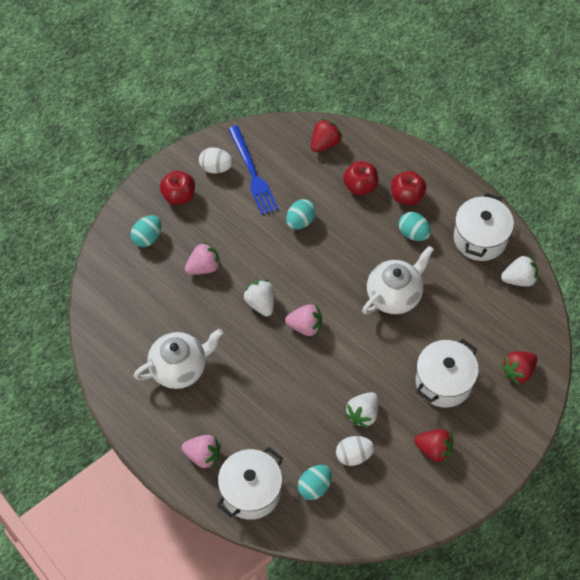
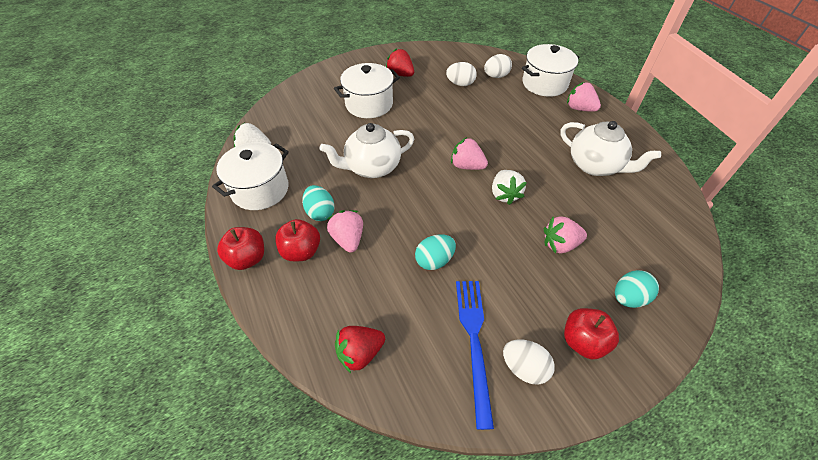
camera: 160 degrees left, 10 degrees down
white teapot [134,329,223,389] -> white teapot turned 135 degrees counterclockwise [560,121,661,176]
turquoise egg [298,465,332,500] -> white egg [484,54,512,78]
red apple [343,161,378,195] -> red apple moved to [217,227,264,270]
white strawberry [344,392,378,428] -> none
red strawberry [501,351,538,385] -> none
none -> pink strawberry [327,210,363,253]

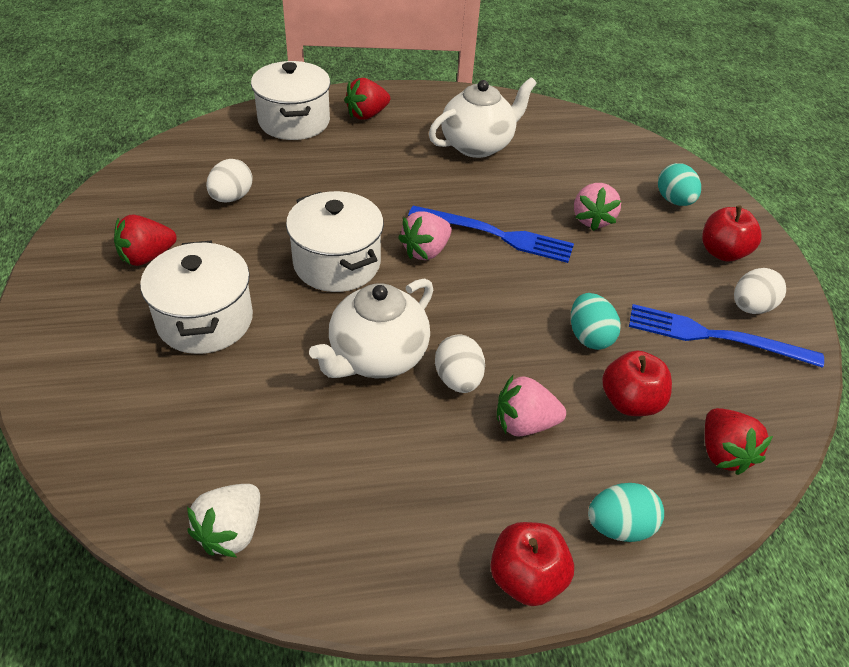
camera: 75 degrees left, 5 degrees down
white pot [212,142,289,210] -> white pot moved to [286,191,384,292]
red apple [275,219,320,262] -> red apple moved to [602,351,672,416]
turquoise egg [302,185,335,221] -> turquoise egg moved to [588,483,664,542]
white teapot [320,123,414,178] -> white teapot turned 45 degrees clockwise [309,278,433,378]
white egg [484,54,512,78] -> white egg moved to [435,335,485,393]
white strawberry [492,170,527,205] -> blue fork [408,206,574,263]
pink strawberry [567,82,601,112] -> red strawberry [344,78,390,120]

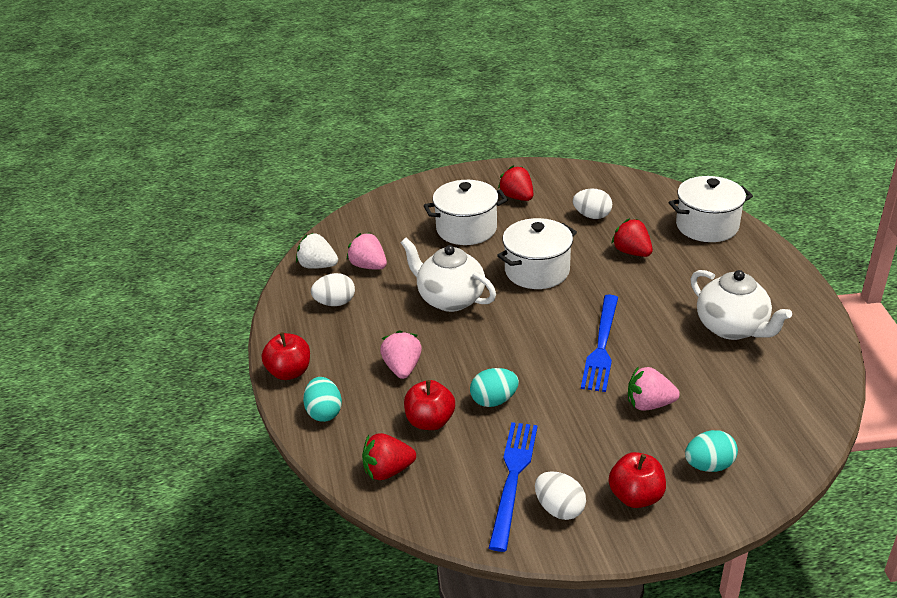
camera: 90 degrees right, 10 degrees down
red strawberry [344,78,390,120] -> red strawberry moved to [611,219,653,257]
pink strawberry [398,211,452,260] -> pink strawberry moved to [347,233,387,270]
white egg [435,335,485,393] -> white egg moved to [311,273,355,306]

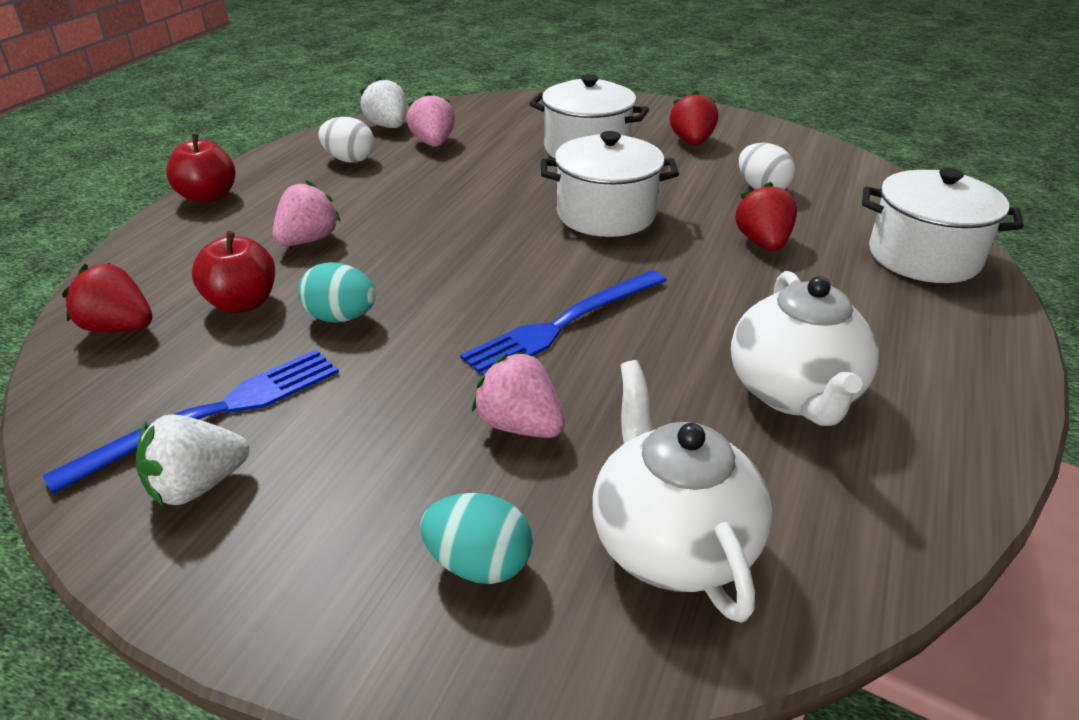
camera: 35 degrees right, 0 degrees up
turquoise egg [303,377,342,422] -> none
white teapot [401,238,496,312] -> white teapot moved to [592,360,772,623]
white egg [535,472,586,520] -> white strawberry [136,414,249,506]
red apple [609,452,666,508] -> none

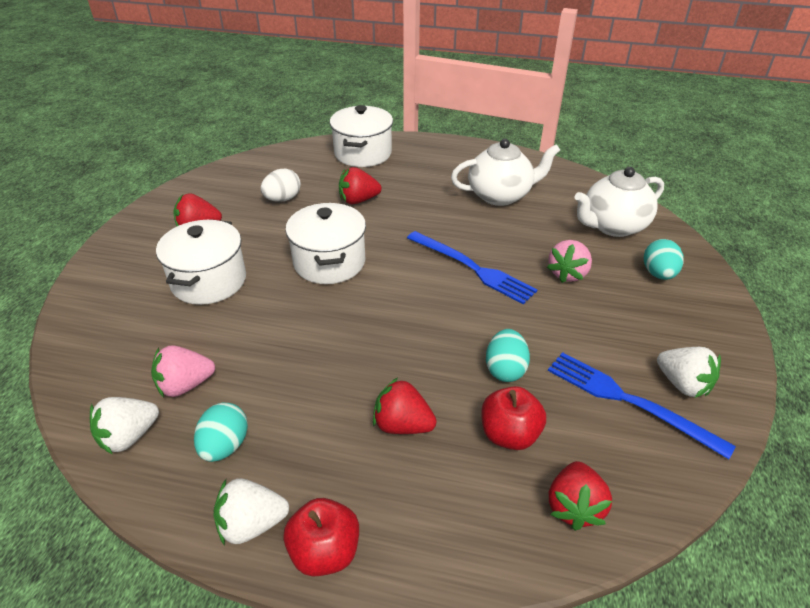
camera: 100 degrees left, 5 degrees up
pink strawberry [273,180,341,246] -> red strawberry [373,378,437,434]
white egg [318,117,374,163] -> turquoise egg [194,403,248,462]
none -> white strawberry [213,478,289,546]

